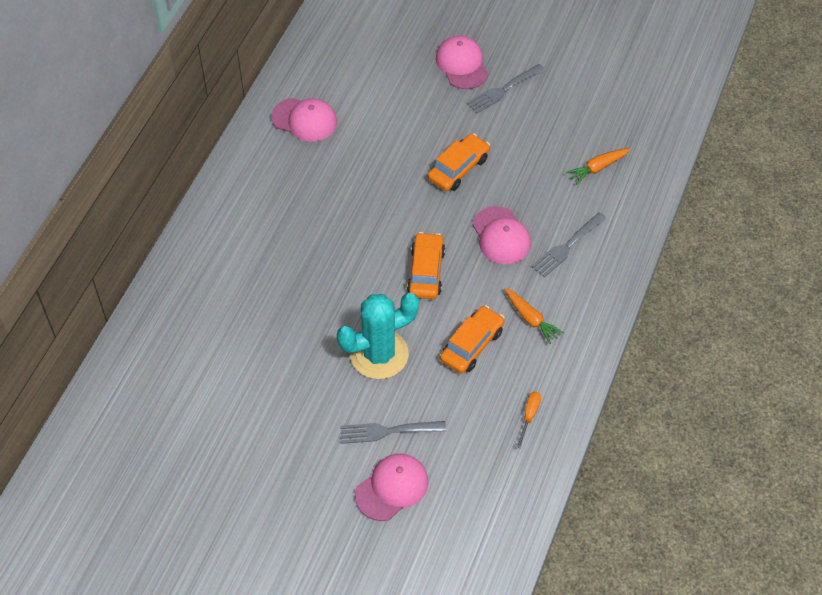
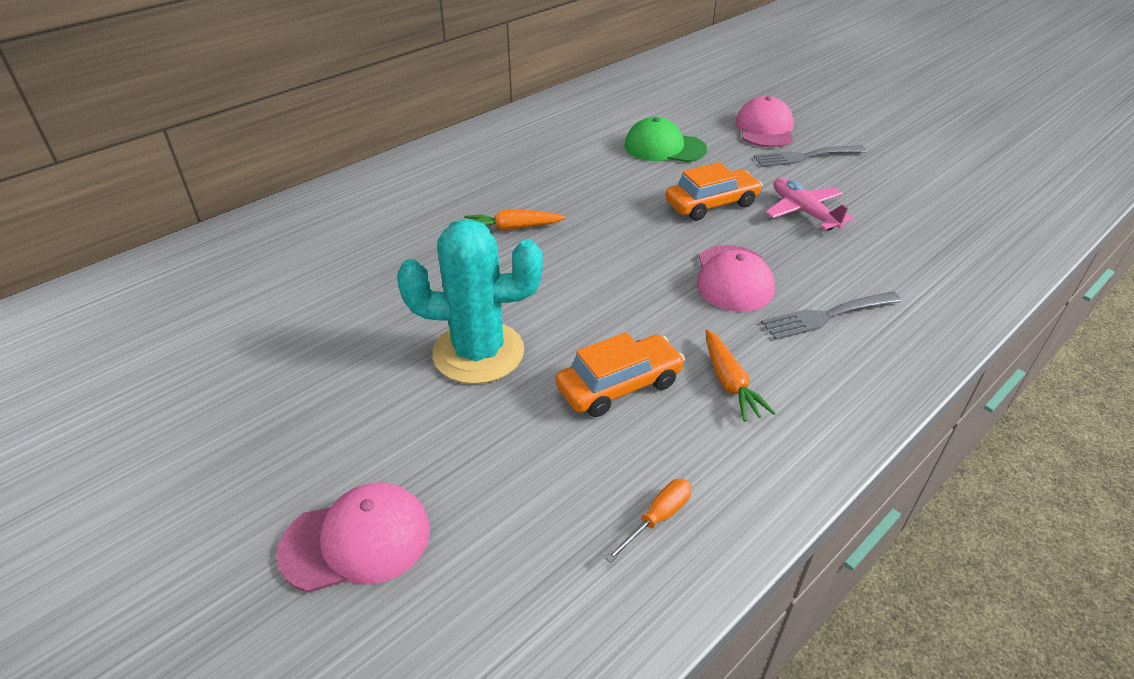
camera: 25 degrees right, 15 degrees down
pink cap [271,98,337,142] -> none
grey fork [340,421,446,444] -> none
orange car [407,232,445,299] -> none
orange carrot [566,148,630,185] -> orange carrot moved to [464,209,566,231]
none -> green cap [624,117,707,162]
none -> pink plane [765,178,854,230]

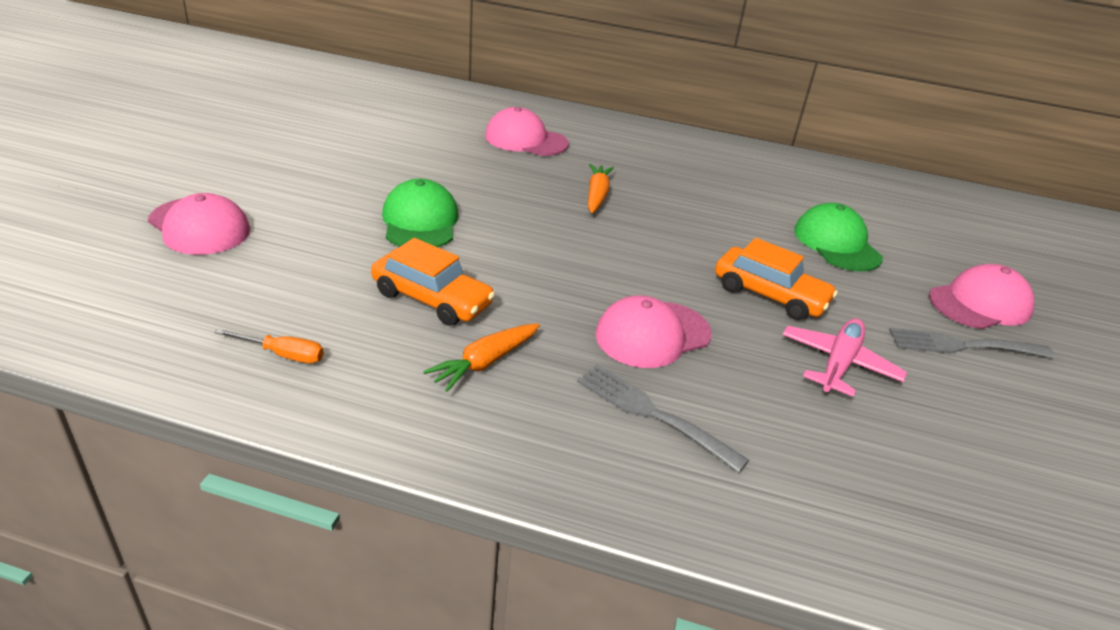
camera: 55 degrees right, 5 degrees down
turquoise cactus [397,219,543,384] -> green cap [382,179,459,247]
orange carrot [464,209,566,231] -> orange carrot turned 45 degrees clockwise [588,164,614,213]
grey fork [754,145,867,167] -> grey fork turned 45 degrees counterclockwise [889,328,1055,358]
none -> pink cap [485,107,569,156]

